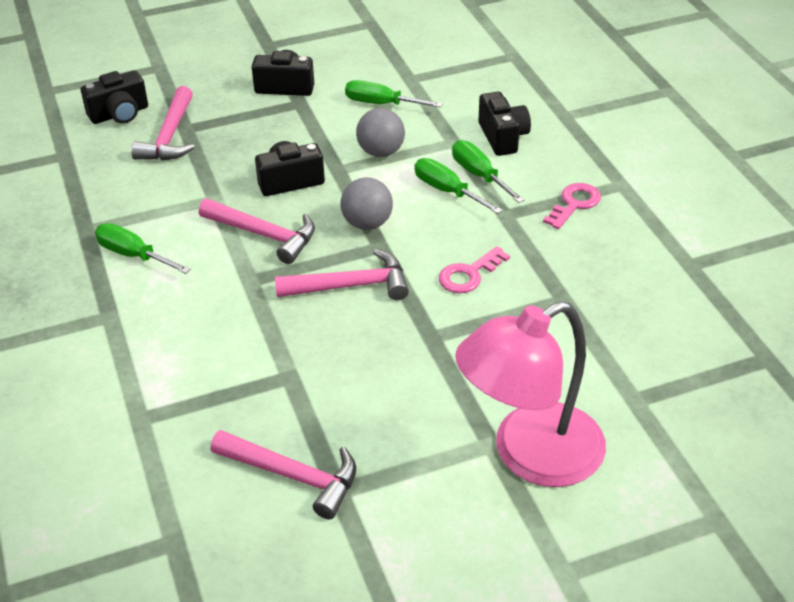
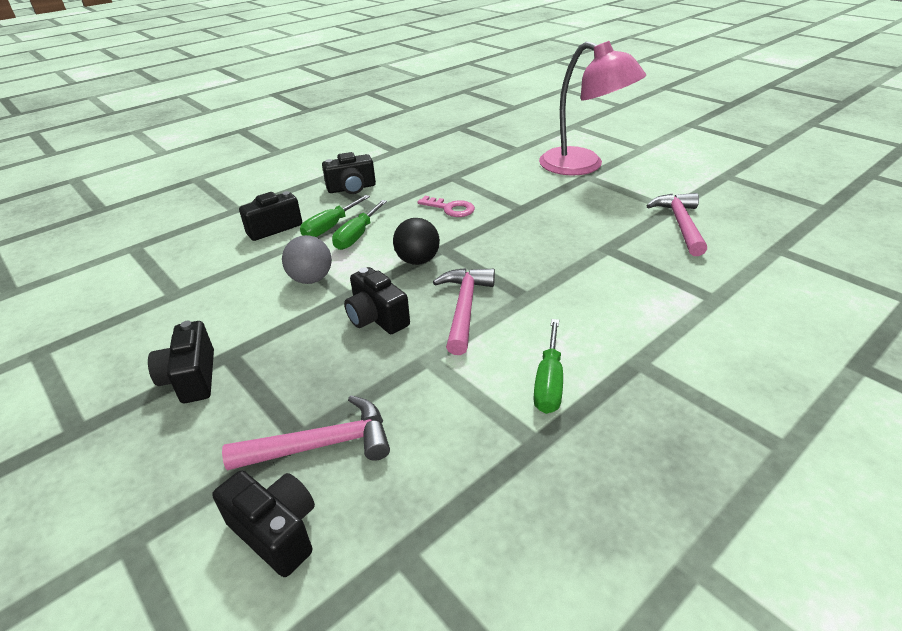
camera: 110 degrees left, 5 degrees down
pink hammer [275,249,409,300] -> none
grey ball [340,177,393,230] -> black ball [393,218,440,265]
green screwdriver [345,80,443,108] -> none
pink key [543,183,601,229] -> black camera [322,152,376,194]

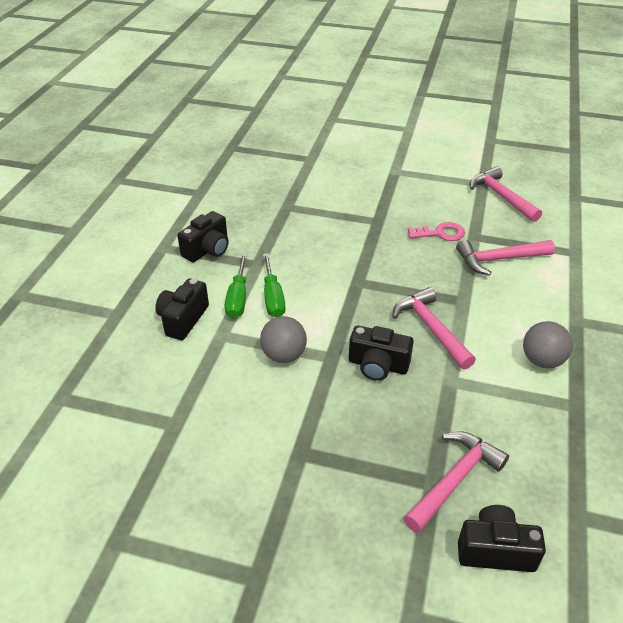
camera: 35 degrees left, 5 degrees up
black camera [148,321,214,403] -> none
black ball [393,218,440,265] -> none
pink key [418,196,475,217] -> pink key moved to [408,222,465,241]
green screwdriver [533,319,563,414] -> grey ball [523,321,573,368]
pink lamp [539,41,646,176] -> none
none -> pink hammer [456,239,555,276]

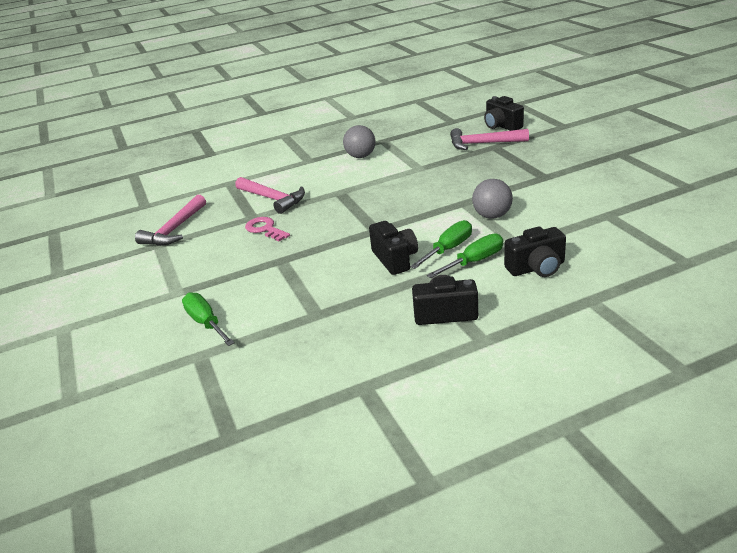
camera: 125 degrees left, 10 degrees down
black camera [349,325,414,381] -> black camera moved to [369,221,418,275]
pink hammer [392,287,476,370] -> none
none -> green screwdriver [182,292,235,346]

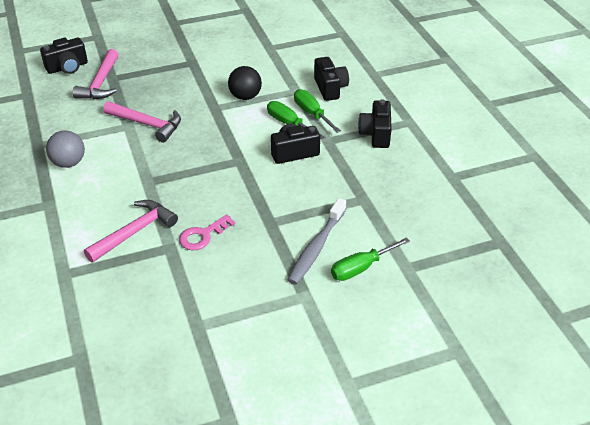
camera: 90 degrees left, 10 degrees up
pink hammer [135,195,206,246] -> pink hammer moved to [103,101,181,142]
grey ball [472,179,513,219] -> black ball [228,66,262,100]
none -> grey toothbrush [288,198,346,284]

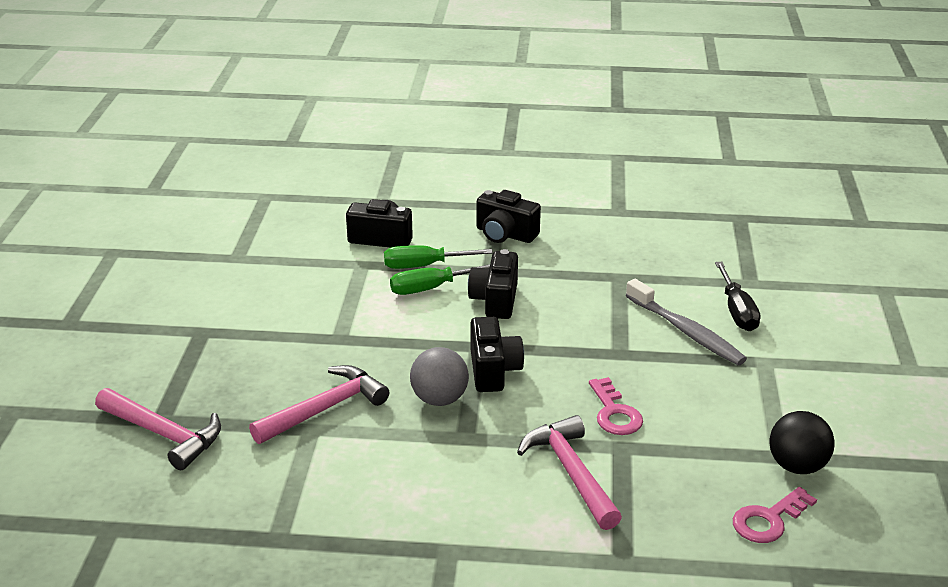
camera: 65 degrees left, 10 degrees down
black camera [40,38,88,74] -> black camera moved to [470,317,524,392]
grey ball [46,130,85,168] -> grey ball moved to [410,347,469,406]
black ball [228,66,262,100] -> black ball moved to [769,411,835,474]
green screwdriver [331,237,410,281] -> black screwdriver [715,262,760,331]
none -> pink key [733,487,817,543]

